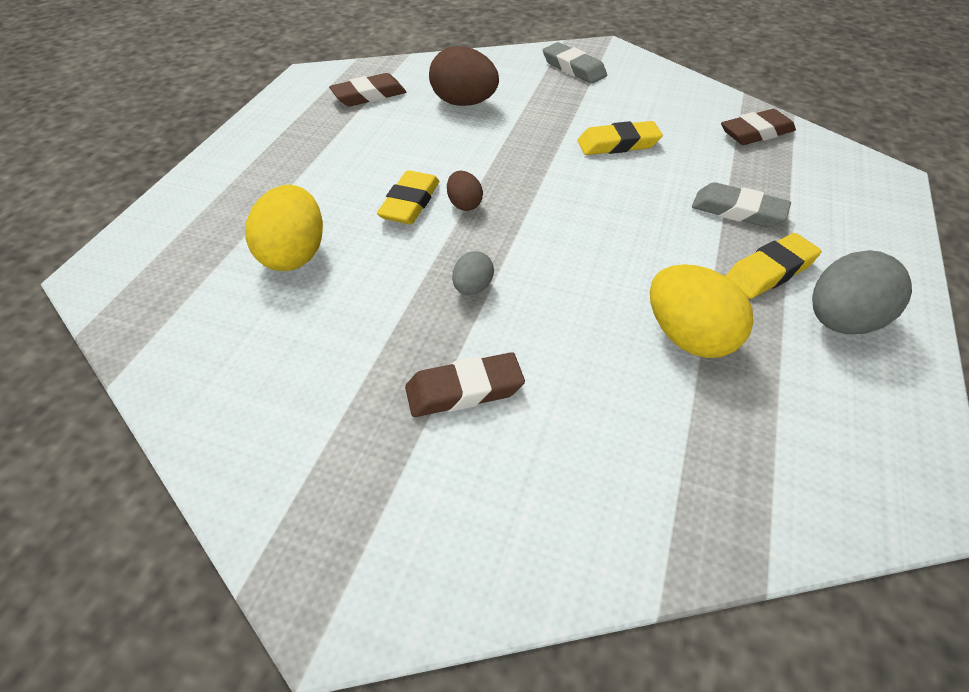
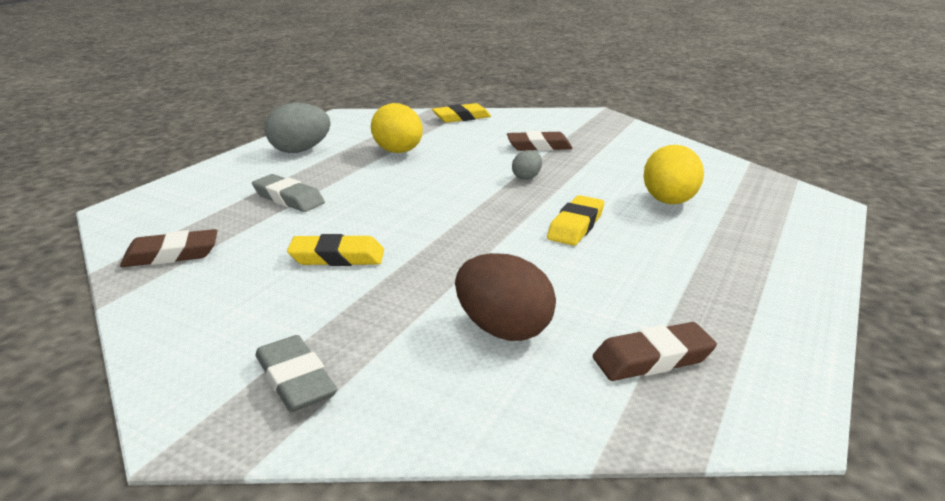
camera: 170 degrees left, 20 degrees down
brown egg [447,171,483,211] -> none
yellow eraser [726,233,822,299] -> yellow eraser moved to [432,103,491,123]

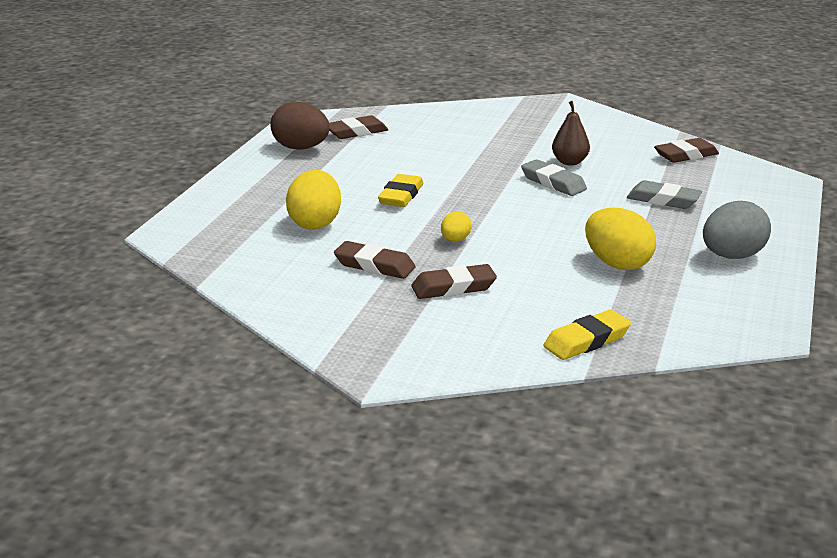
camera: 170 degrees right, 0 degrees up
grey eraser [256,335,337,412] -> grey eraser moved to [521,159,587,196]
yellow eraser [287,234,384,266] -> brown pear [552,101,590,165]
brown egg [455,253,556,341] -> brown egg moved to [270,102,330,150]
grey egg [512,150,542,180] -> yellow egg [441,211,472,242]
none -> brown eraser [334,241,416,279]

